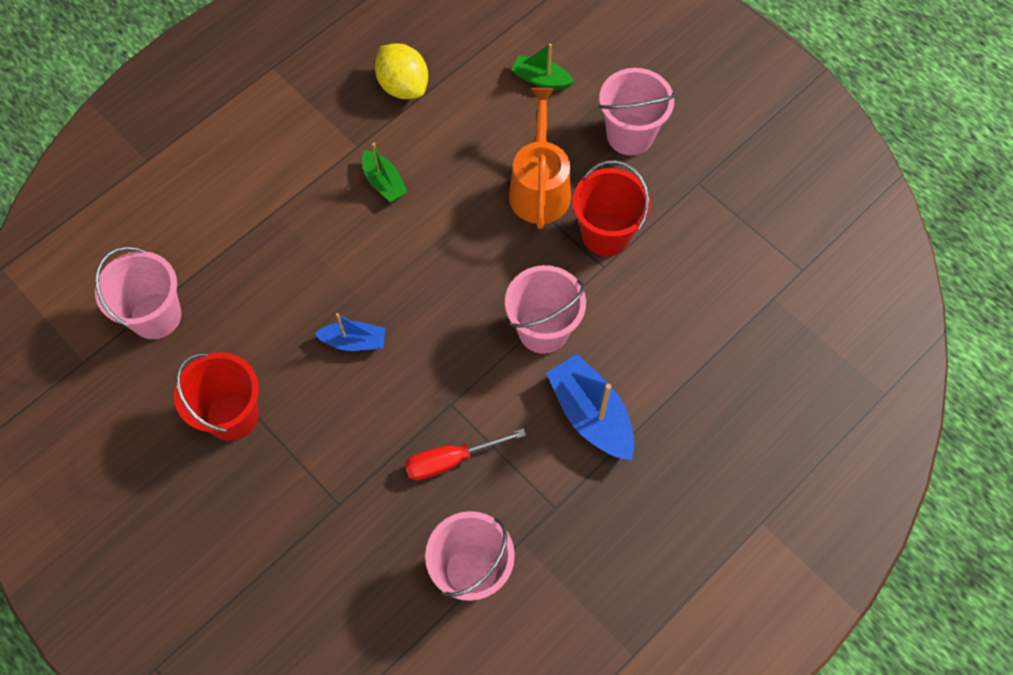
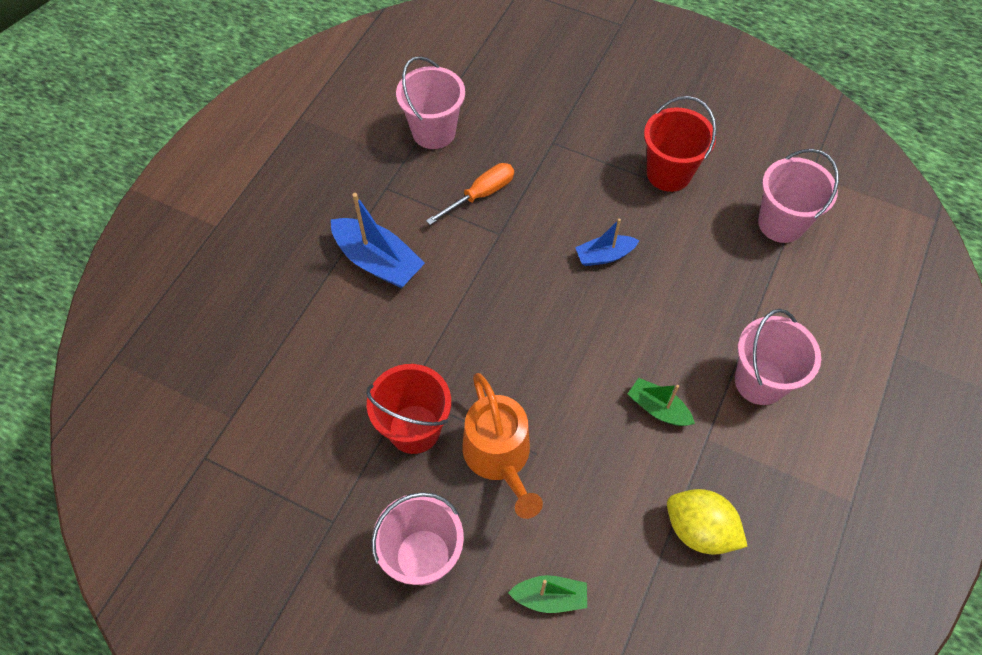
camera: 160 degrees right, 5 degrees down
red screwdriver [405,428,526,480] -> orange screwdriver [426,163,514,225]
pink bucket [505,265,586,354] -> pink bucket moved to [735,309,821,405]

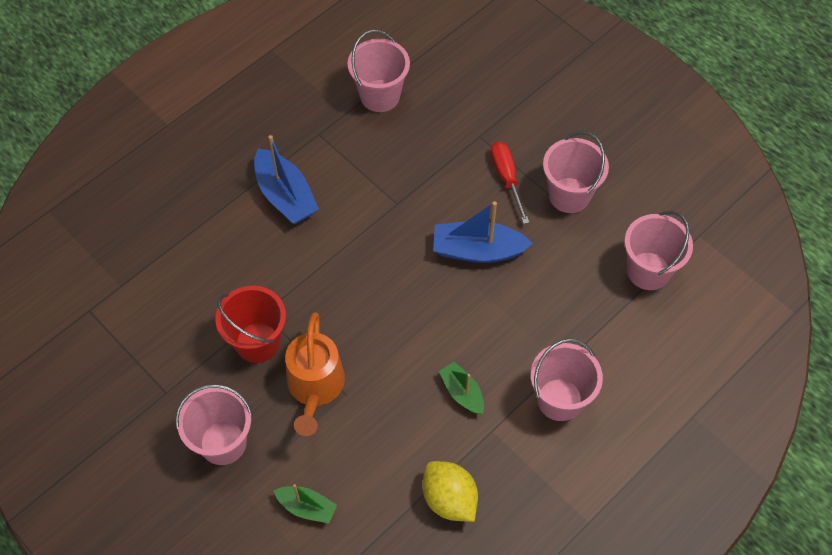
camera: 20 degrees right, 0 degrees up
orange screwdriver [426,163,514,225] -> none
blue boat [575,219,639,266] -> blue boat [433,201,533,263], size x1.68
red bucket [644,96,716,192] -> pink bucket [543,131,609,213]
none -> red screwdriver [491,141,529,224]

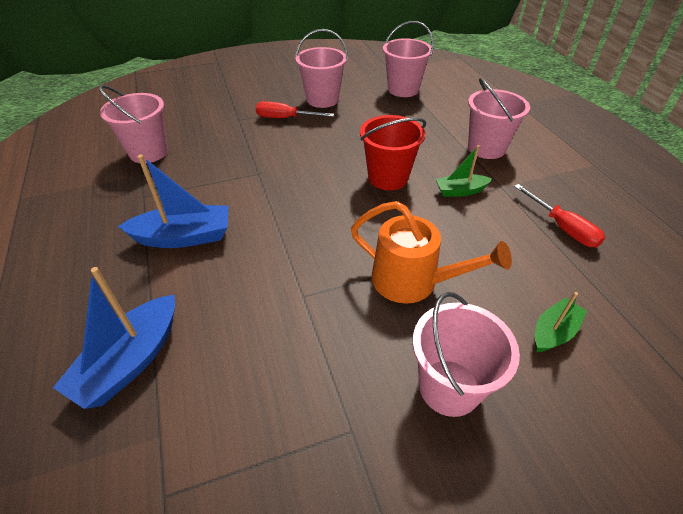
camera: 65 degrees left, 15 degrees down
red bucket [215,286,286,363] -> red bucket moved to [360,115,426,190]
yellow lemon [423,461,478,522] -> red screwdriver [514,184,605,247]
blue boat [433,201,533,263] -> blue boat moved to [53,267,175,409]

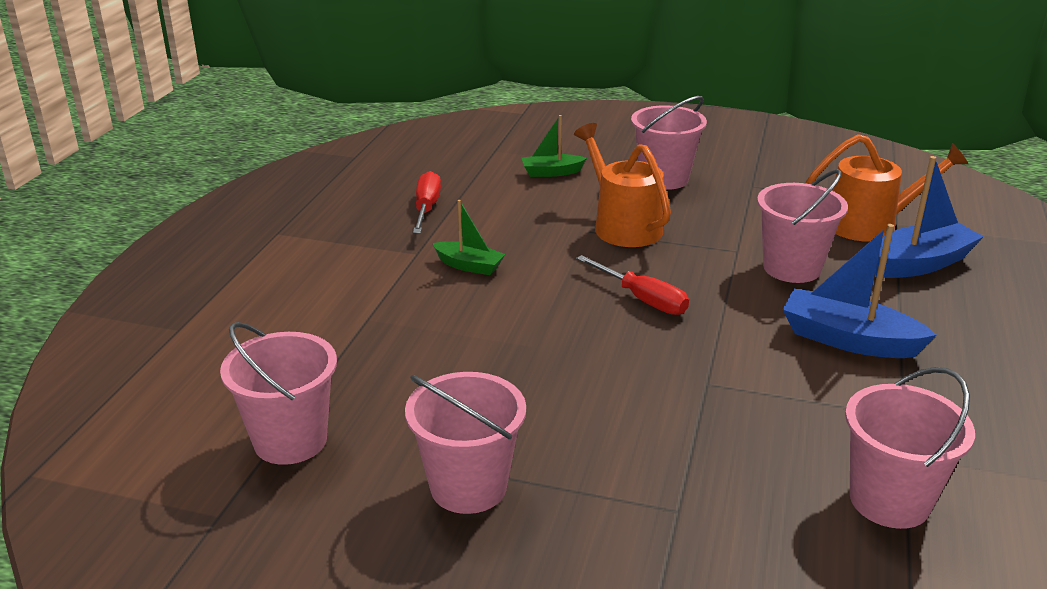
camera: 145 degrees left, 15 degrees down
red screwdriver [256,101,334,118] -> red screwdriver moved to [576,255,689,315]
red bucket [360,115,426,190] -> none
pink bucket [468,78,530,159] -> pink bucket moved to [757,169,848,283]
none -> orange watering can [805,134,968,242]

